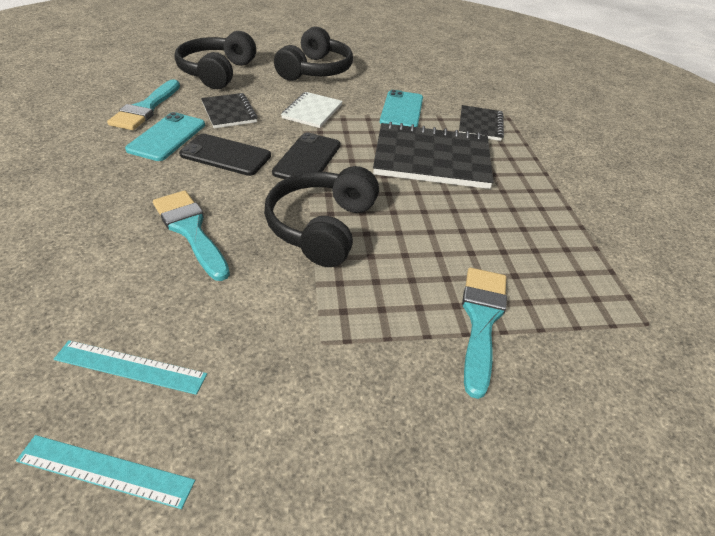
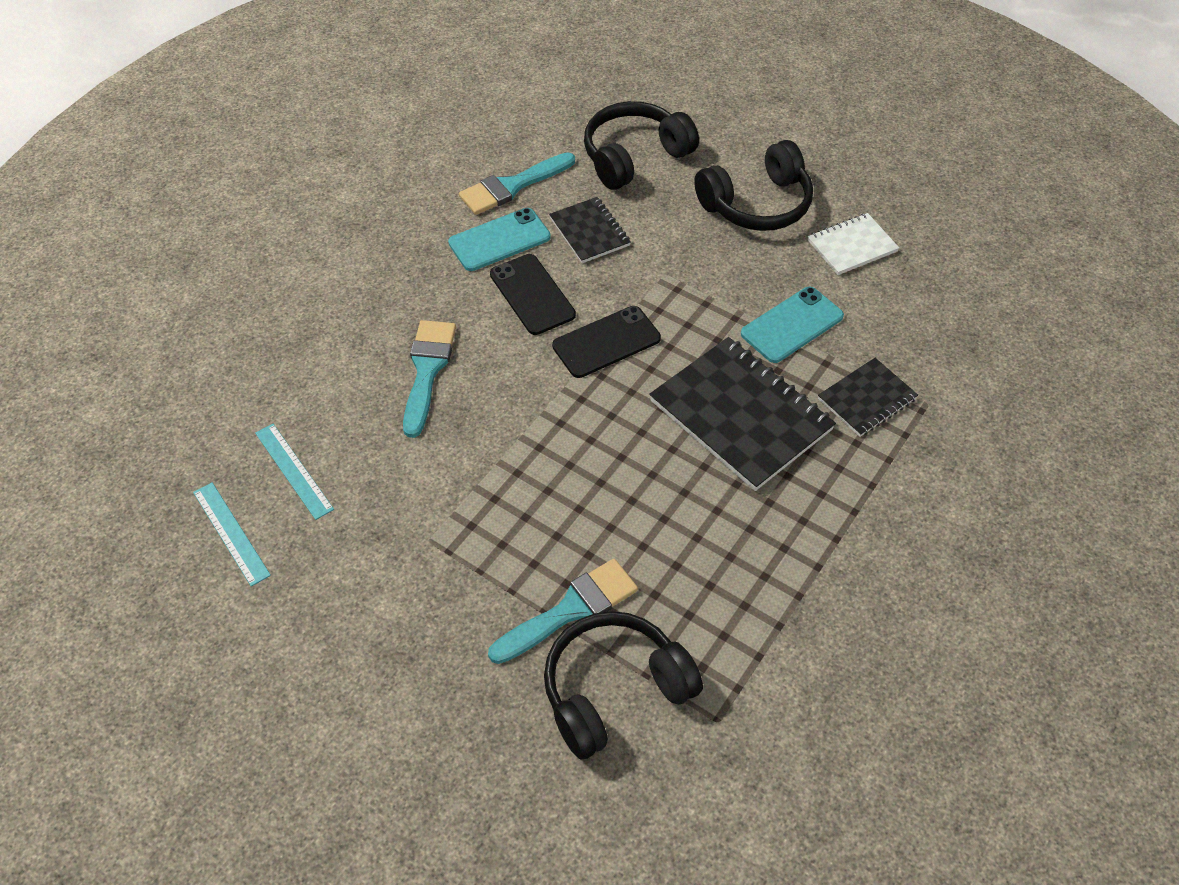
camera: 45 degrees right, 10 degrees up
black notebook [201,93,258,128] -> black notebook turned 45 degrees counterclockwise [549,197,631,263]
black headphones [264,166,379,267] -> black headphones moved to [544,611,703,760]
white notebook [281,92,343,128] -> white notebook moved to [808,213,899,275]

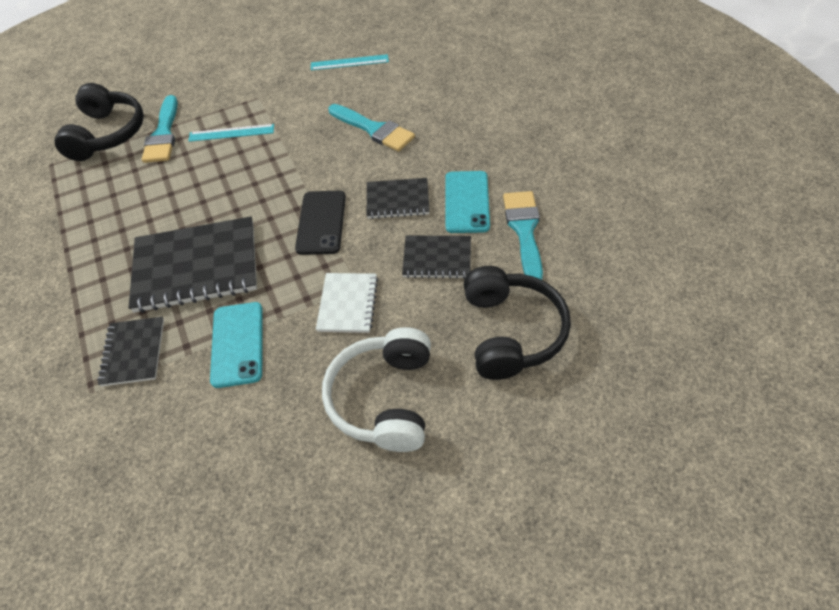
camera: 125 degrees right, 0 degrees up
turquoise ruler [193,482,271,586] -> turquoise ruler moved to [188,124,274,142]
black phone [490,254,576,335] -> black notebook [367,178,430,219]
black headphones [694,140,813,231] -> white headphones [322,327,431,452]
white notebook [808,213,899,275] -> white notebook moved to [316,273,378,333]

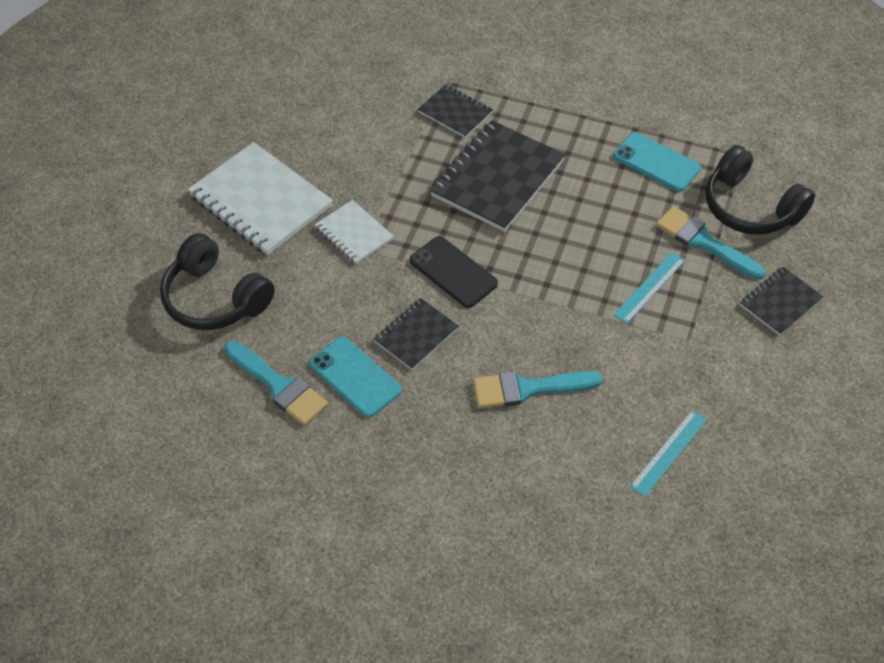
camera: 130 degrees right, 0 degrees up
turquoise phone [210,302,263,388] -> turquoise phone moved to [613,132,701,192]
white headphones [322,327,431,452] -> white notebook [188,142,333,255]
black notebook [402,236,471,279] -> black notebook moved to [740,267,823,336]

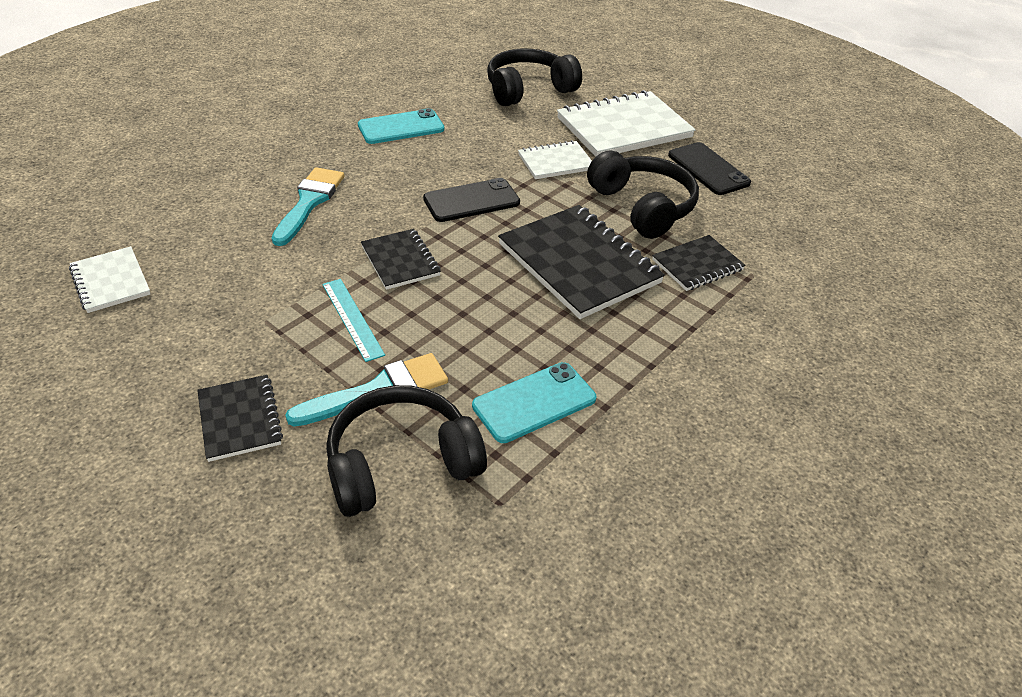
camera: 110 degrees right, 10 degrees down
turquoise brush [224,340,328,425] -> none
black notebook [374,298,459,370] -> black notebook moved to [361,229,441,290]
turquoise ruler [630,410,707,497] -> none
none -> white notebook [69,246,150,313]
none -> black headphones [587,150,699,239]
none -> black phone [668,142,751,195]

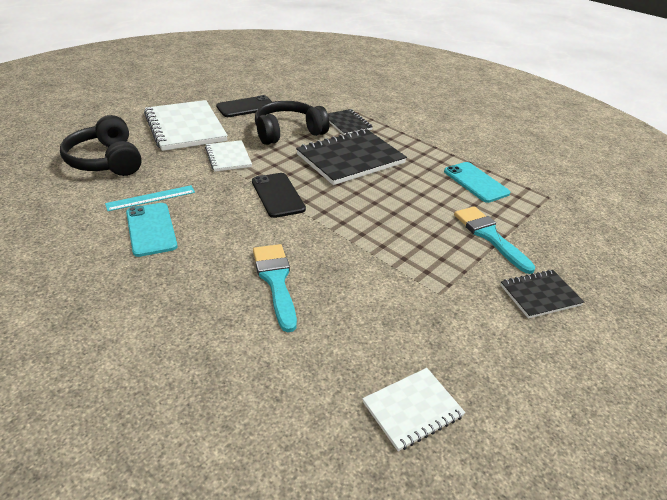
camera: 90 degrees left, 5 degrees down
turquoise brush [272,167,344,246] -> turquoise brush turned 60 degrees clockwise [253,244,297,332]
turquoise ruler [322,279,385,362] -> turquoise ruler moved to [105,185,195,211]
black headphones [326,385,487,517] -> none
black notebook [361,229,441,290] -> none

